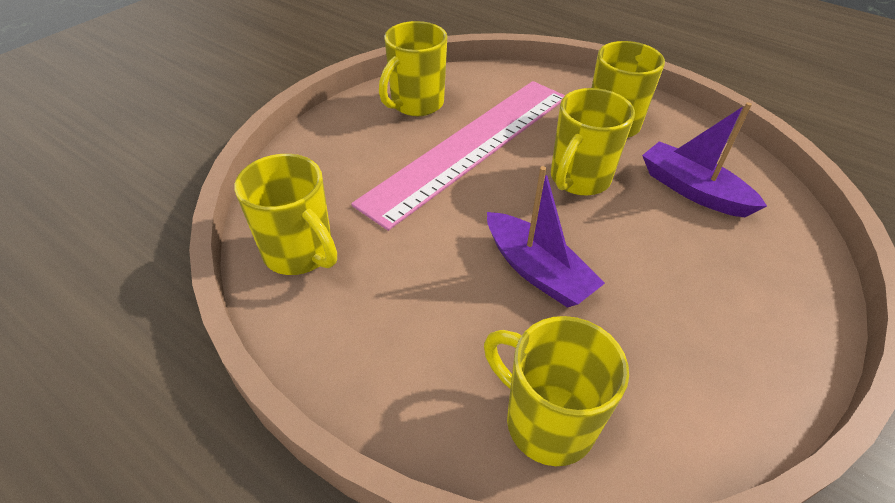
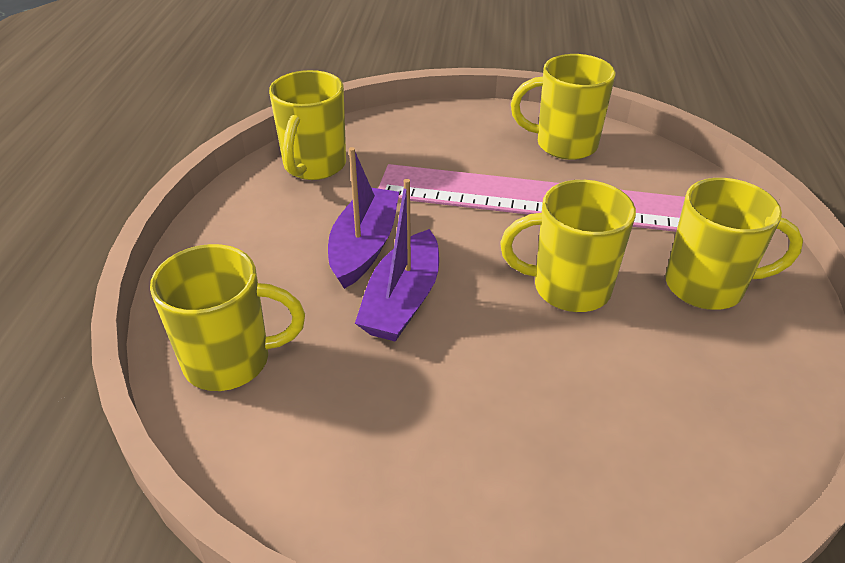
camera: 60 degrees right, 5 degrees down
yellow mug [484,316,629,466] -> yellow mug turned 75 degrees clockwise [150,244,305,391]
purple boat [642,102,767,217] -> purple boat moved to [328,147,399,289]

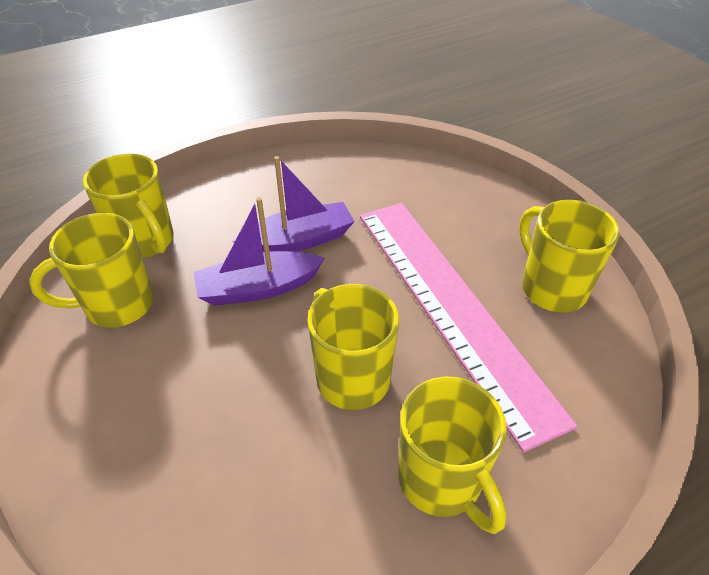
camera: 55 degrees right, 5 degrees up
yellow mug [269,70,346,180] -> yellow mug moved to [29,213,154,328]

